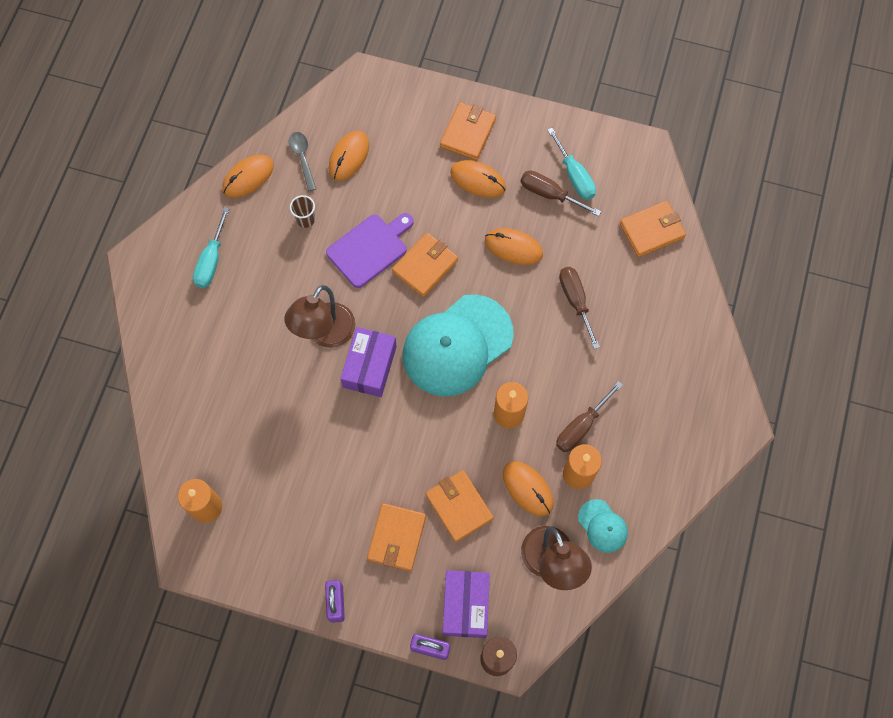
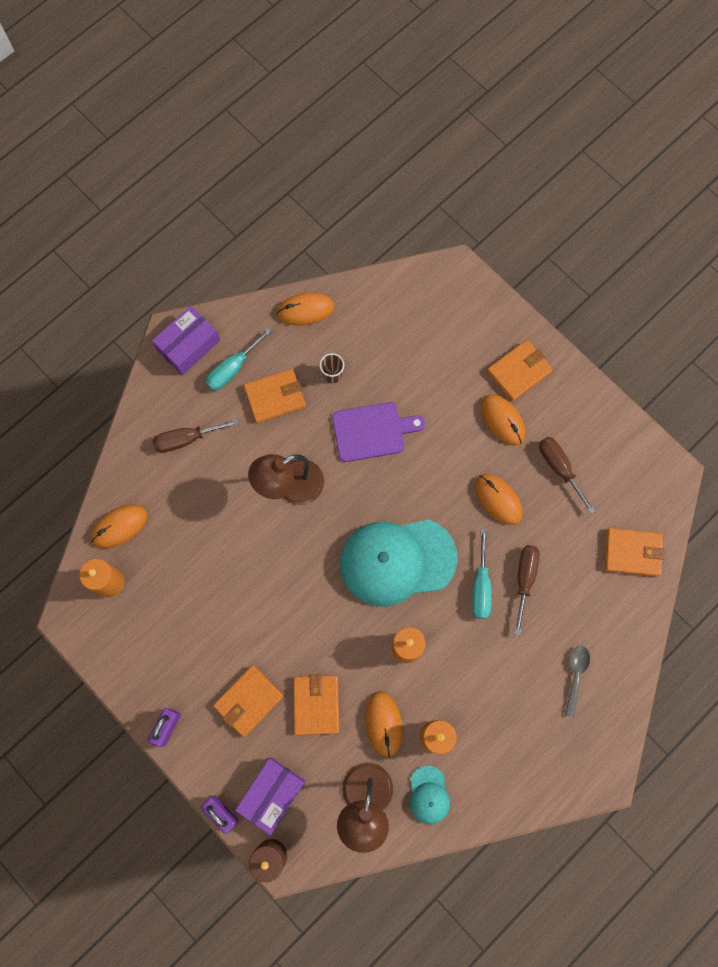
camera: 30 degrees right, 5 degrees up
grey spoon [289,132,316,191] -> grey spoon moved to [565,646,590,718]
orange mouse [329,131,369,181] -> orange mouse moved to [91,505,147,548]
purple box [340,327,397,397] -> purple box moved to [152,306,220,375]
orange wallet [392,233,458,297] -> orange wallet moved to [244,369,306,423]
turquoise screwdriver [548,128,596,200] -> turquoise screwdriver moved to [472,529,492,619]
brown screwdriver [556,381,623,452] -> brown screwdriver moved to [153,419,239,453]

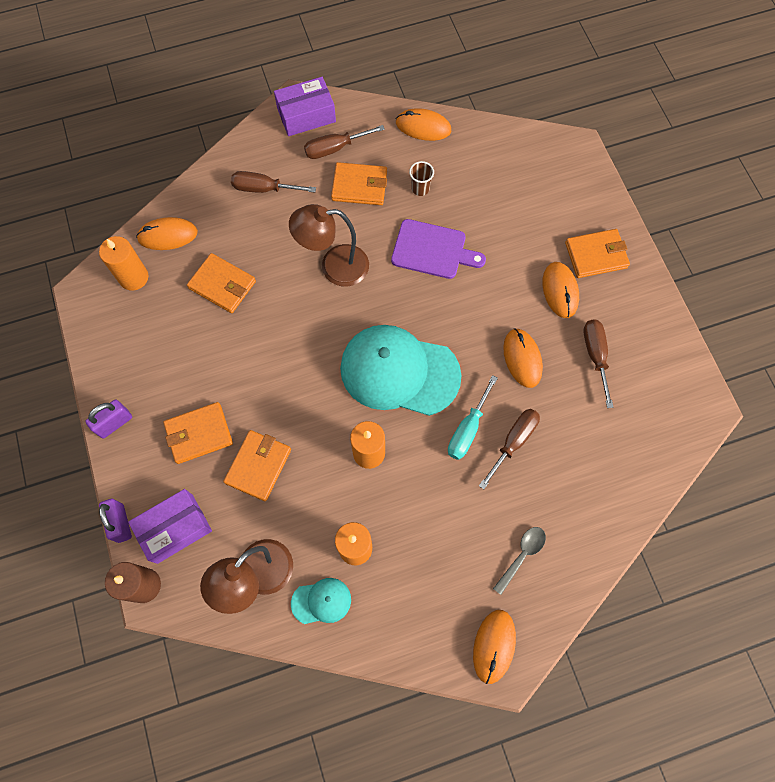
camera: 25 degrees right, 5 degrees down
turquoise screwdriver [206,327,272,391] -> brown screwdriver [304,125,385,159]
orange mouse [365,691,403,757] -> orange mouse moved to [473,610,516,684]
turquoise cap [410,766,450,824] -> turquoise cap turned 120 degrees counterclockwise [291,578,351,624]
orange wallet [605,528,665,577] -> orange wallet moved to [187,253,256,313]

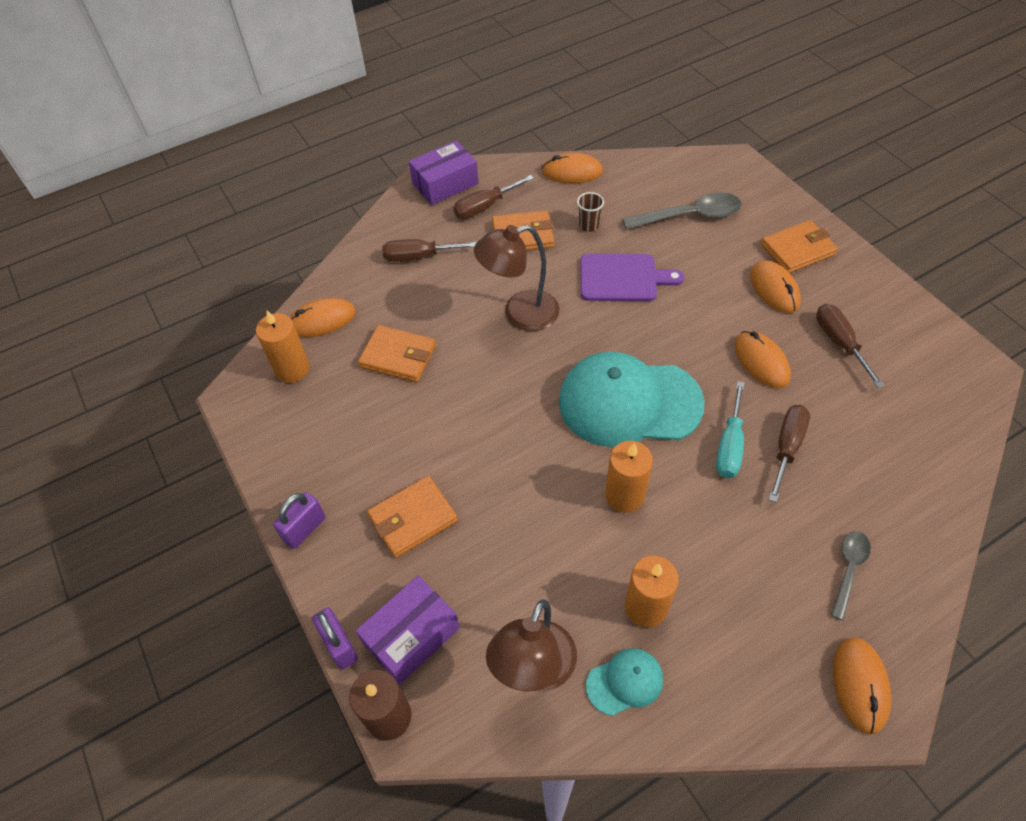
camera: 10 degrees left, 15 degrees down
orange wallet [223,430,291,501] -> none
none -> grey spoon [622,192,742,230]

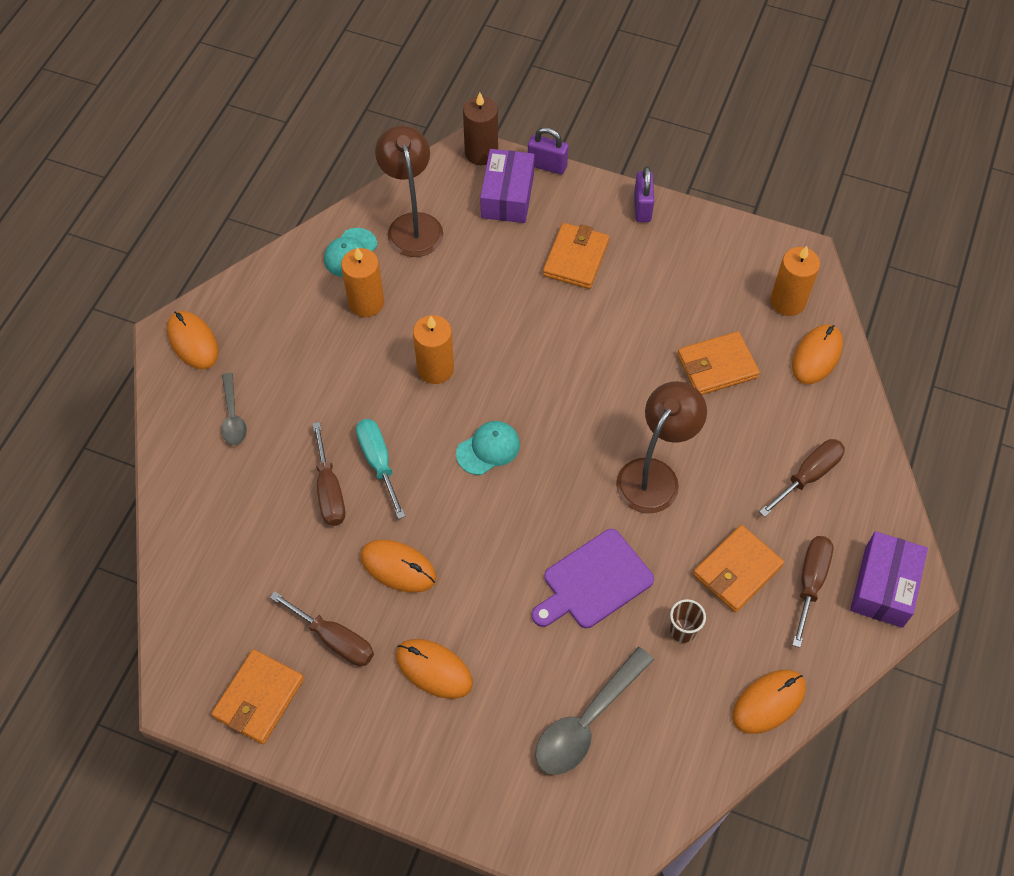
camera: 140 degrees right, 5 degrees up
turquoise cap [559,352,705,447] -> turquoise cap [456,421,520,475], size x0.45
orange wallet [761,220,838,273] -> orange wallet moved to [211,649,304,744]

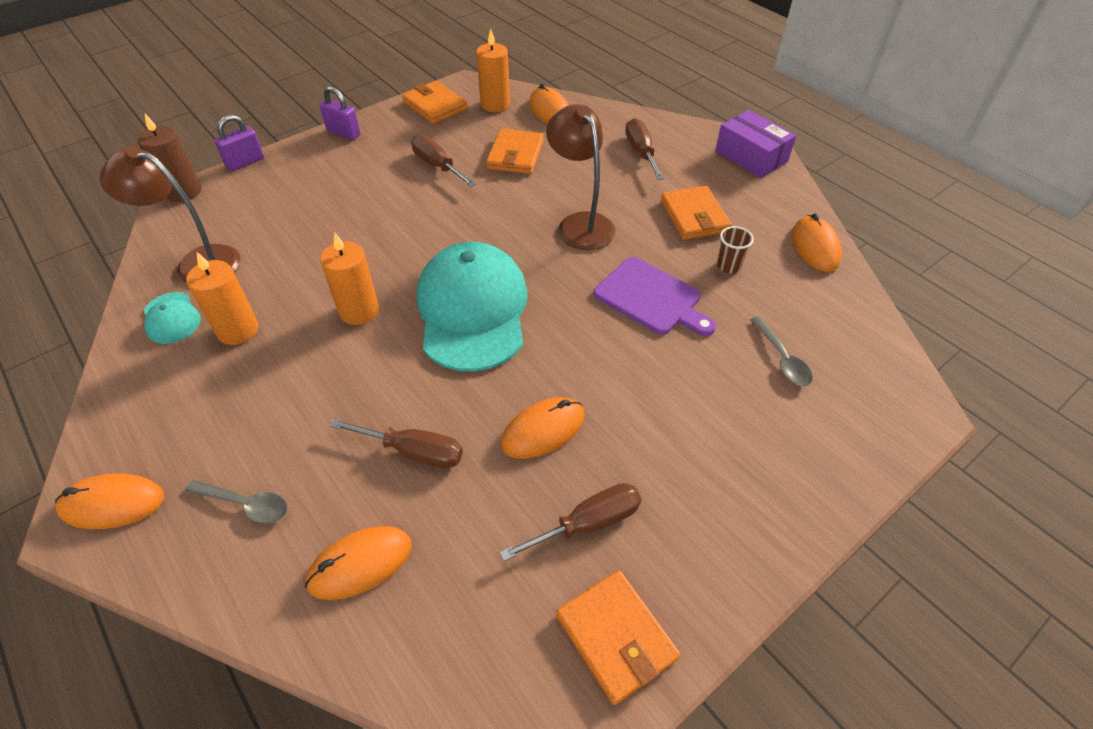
camera: 60 degrees left, 10 degrees down
turquoise screwdriver [356,419,406,519] -> none
orange mouse [396,639,473,699] -> orange mouse moved to [305,526,412,600]
turquoise cap [456,421,520,475] -> turquoise cap [417,242,528,372], size x2.23
purple box [480,149,535,223] -> none
purple cutting board [532,529,654,628] -> purple cutting board turned 45 degrees counterclockwise [594,257,716,336]
grey spoon [535,647,654,775] -> grey spoon [750,316,813,386], size x0.60
orange wallet [543,223,609,289] -> orange wallet moved to [402,81,468,124]
brown screwdriver [792,536,833,648] -> brown screwdriver moved to [411,135,476,187]

